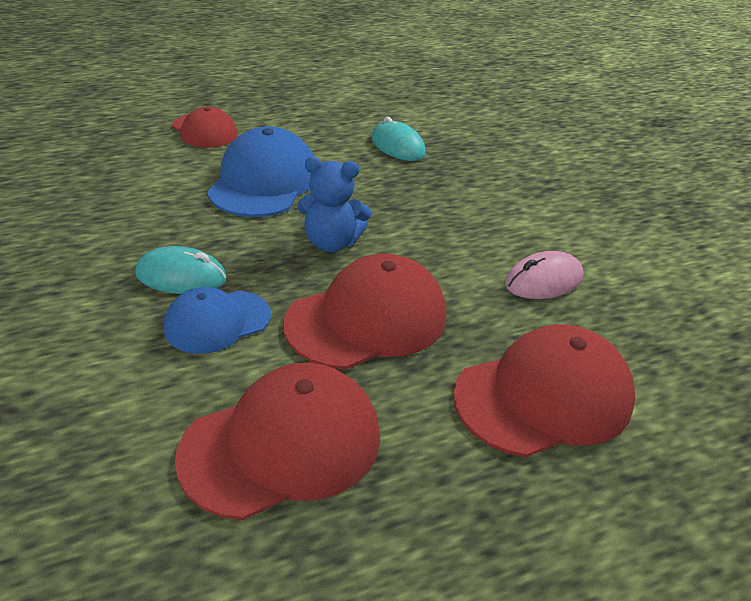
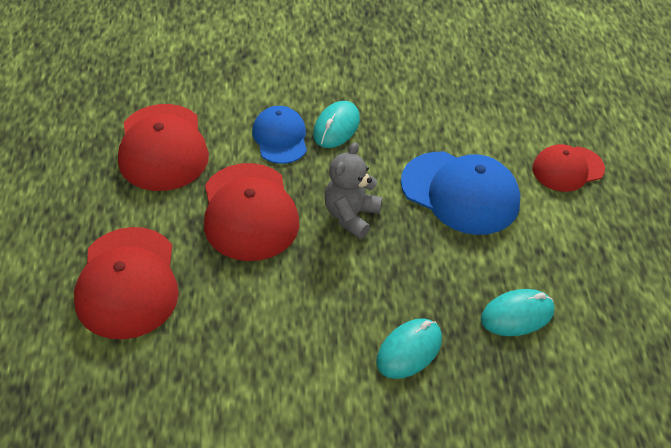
camera: 110 degrees right, 10 degrees up
blue teddy bear [297,157,372,252] -> grey teddy bear [325,142,382,239]
pink mouse [505,251,584,299] -> none
none -> turquoise mouse [376,318,442,379]

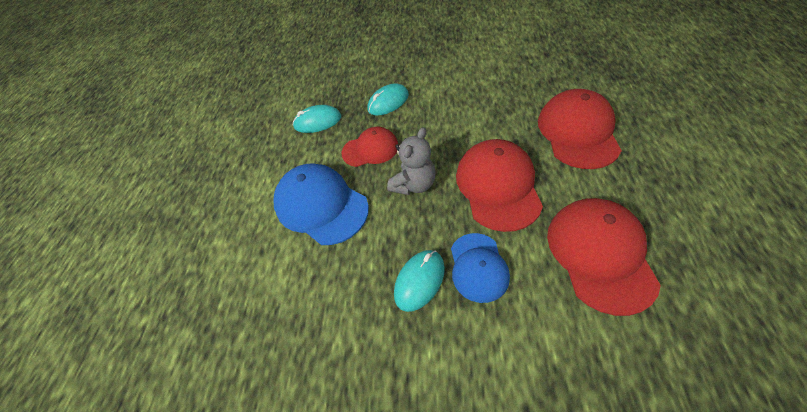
camera: 165 degrees left, 5 degrees up
red cap [532,144,605,192] -> red cap moved to [342,127,398,167]

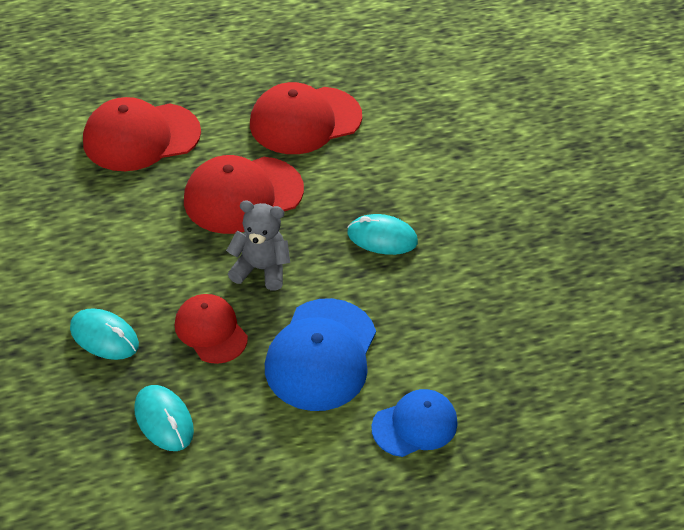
camera: 120 degrees left, 5 degrees down
blue cap [451,233,510,303] -> blue cap moved to [371,389,457,457]

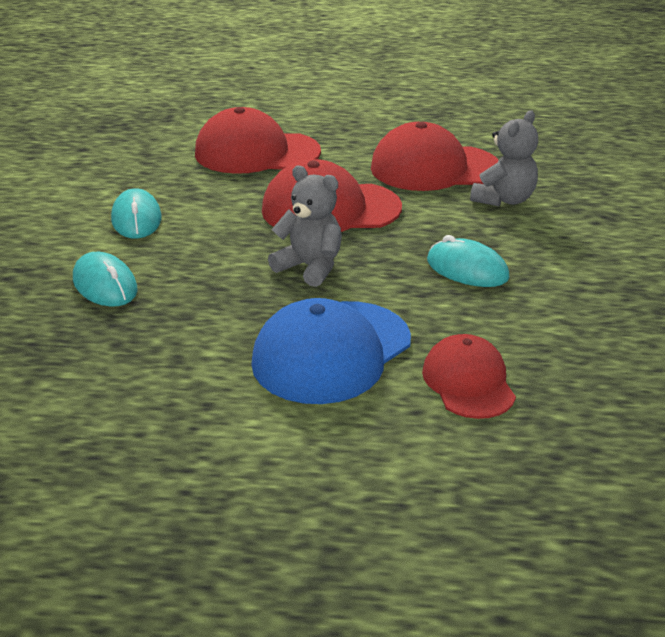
camera: 25 degrees right, 15 degrees down
turquoise mouse [134,385,194,451] -> turquoise mouse moved to [111,188,162,239]
red cap [174,294,248,364] -> red cap moved to [422,334,516,419]
blue cap [371,389,457,457] -> none
none -> grey teddy bear [470,110,538,206]

